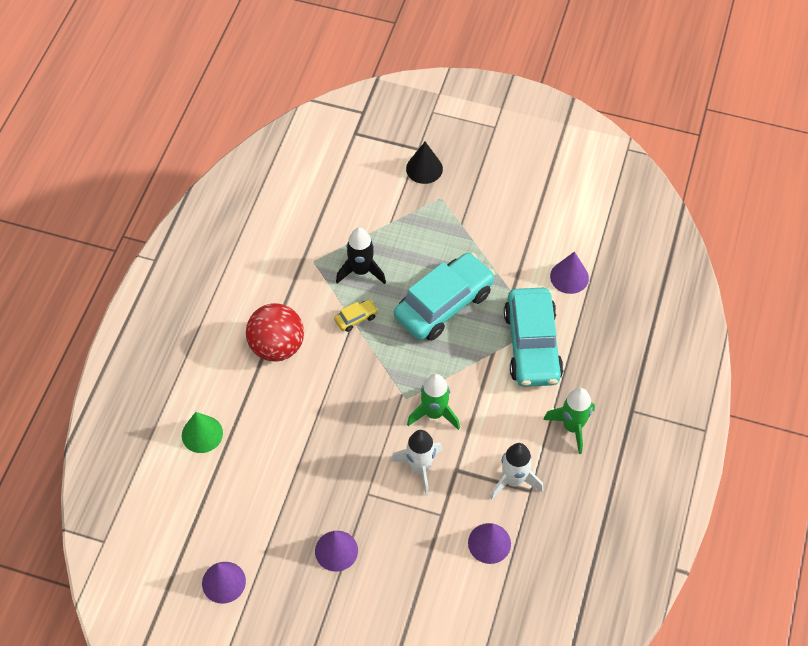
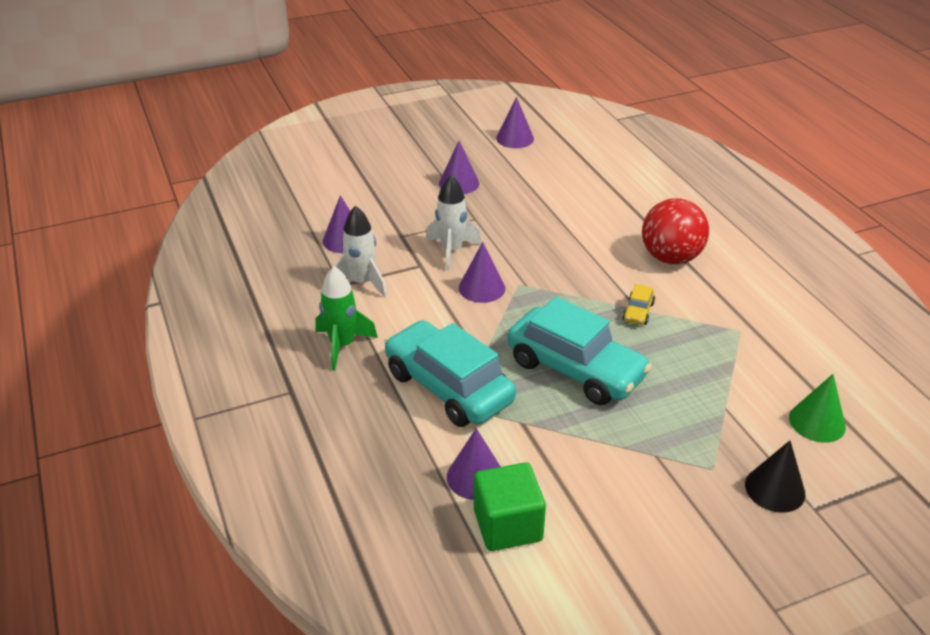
camera: 140 degrees right, 20 degrees down
green cone [182,412,223,453] -> green cone moved to [789,374,846,443]
black rocket [336,227,386,284] -> none
turquoise car [394,252,495,341] -> turquoise car turned 60 degrees counterclockwise [507,297,652,405]
green rocket [407,374,460,430] -> purple cone [459,242,505,303]
none -> green cube [474,462,546,551]

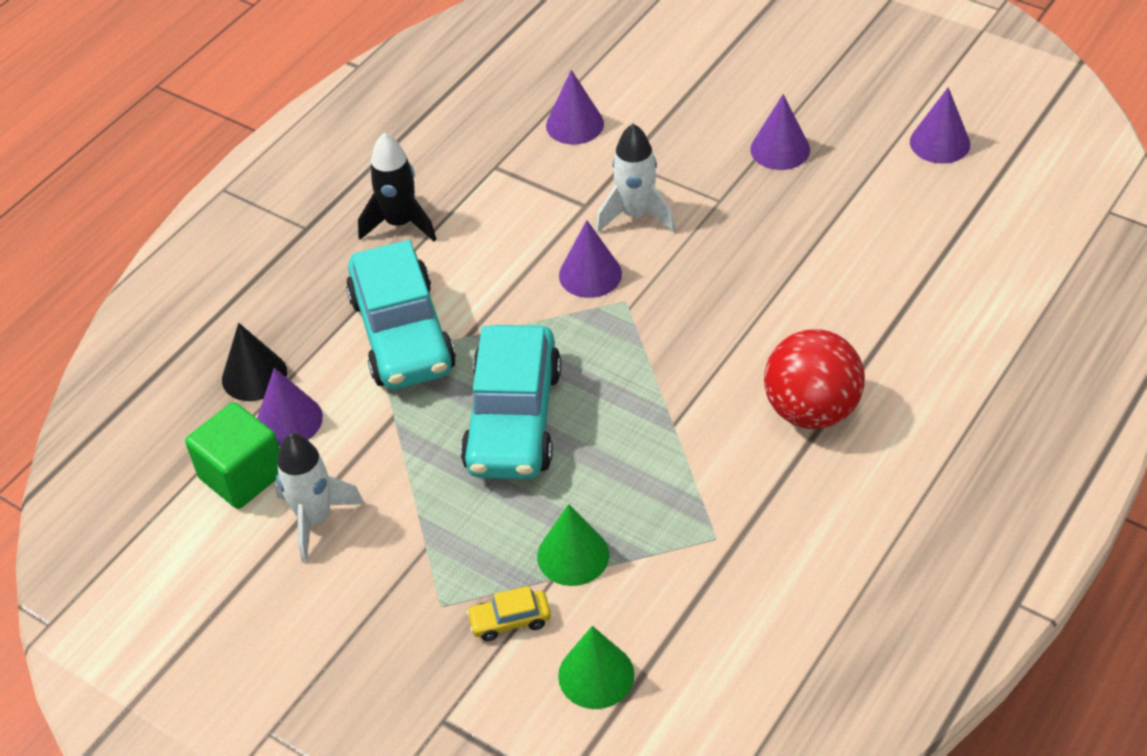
camera: 60 degrees right, 10 degrees up
green rocket [315,266,378,371] -> black rocket [358,133,437,242]
white rocket [335,206,387,298] -> white rocket moved to [275,433,364,563]
turquoise car [384,320,516,427] -> turquoise car turned 150 degrees clockwise [346,240,456,389]
yellow car [622,284,655,325] -> yellow car moved to [466,586,551,641]
black cone [745,441,805,513] -> black cone moved to [222,323,287,401]
none -> green cone [537,504,609,586]

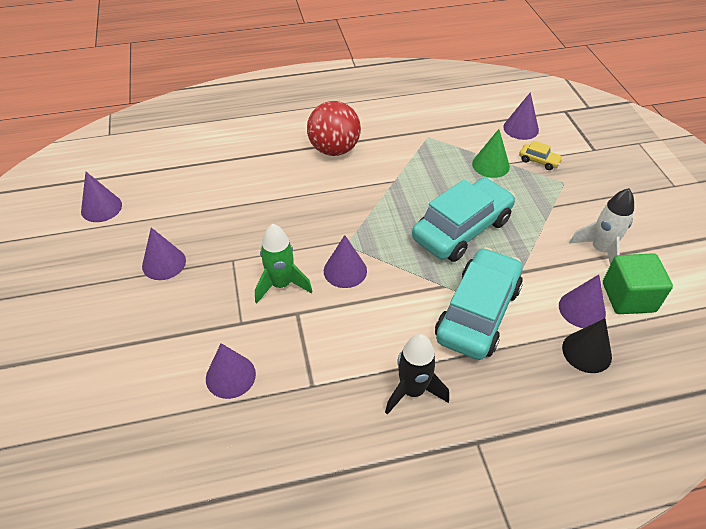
camera: 140 degrees left, 0 degrees up
green cone [558,626,634,709] -> purple cone [503,92,539,140]
white rocket [596,124,675,233] -> green rocket [255,224,312,303]

